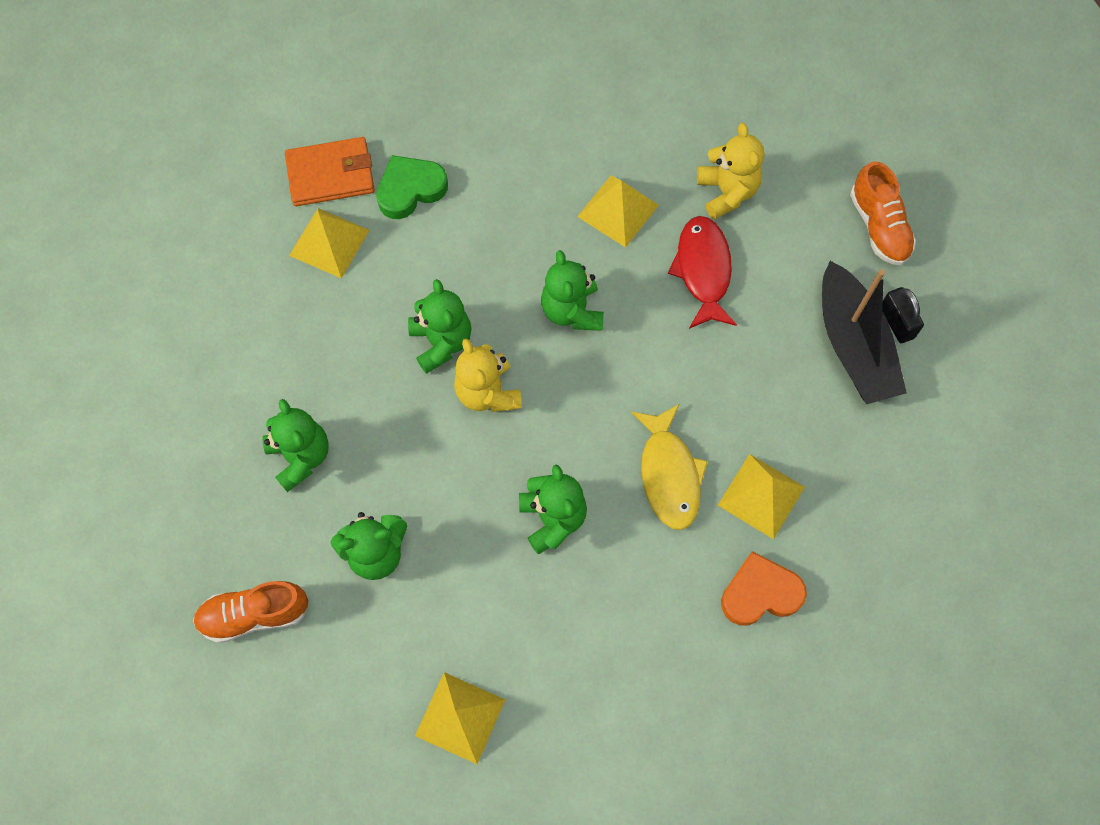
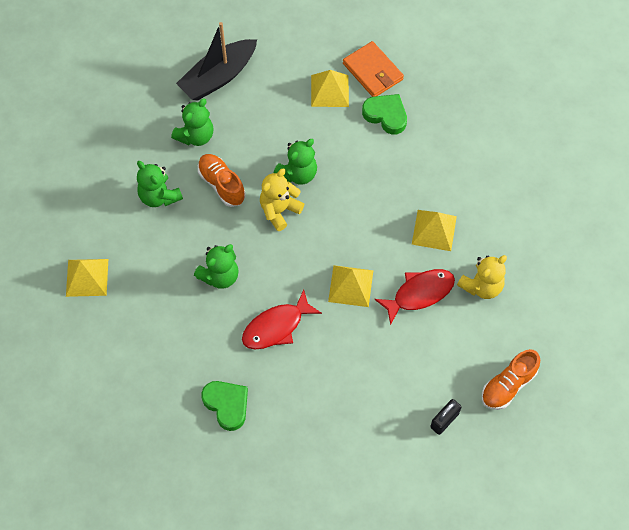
camera: 65 degrees right, 5 degrees down
orange shoe [193,581,309,643] -> orange shoe moved to [198,154,245,207]
green teddy bear [541,250,604,331] -> none
yellow fish [631,404,708,530] -> red fish [242,289,322,349]
yellow pyramid [718,454,805,539] -> yellow pyramid moved to [328,265,373,307]
orange heart [721,551,807,626] -> green heart [202,381,248,431]
black boat [822,261,907,404] -> black boat moved to [176,22,257,101]

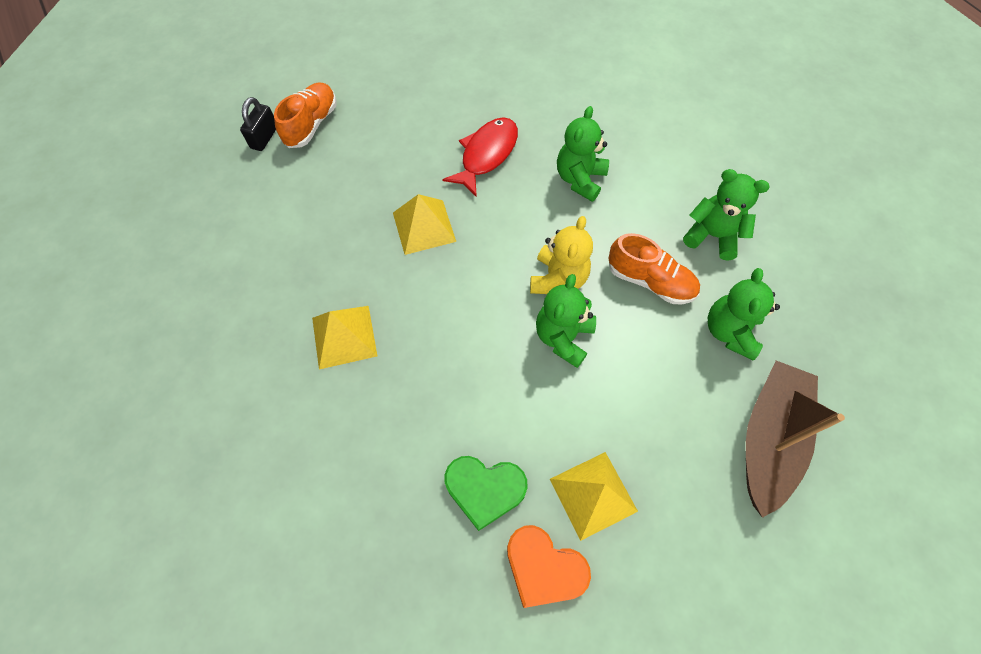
camera: 155 degrees right, 0 degrees up
yellow pyramid [66,259,108,297] -> none
black boat [176,22,257,101] -> brown boat [746,361,845,518]
green heart [202,381,248,431] -> none
orange wallet [343,41,404,97] -> orange heart [507,525,591,608]
red fish [374,269,455,325] -> none
yellow teddy bear [457,255,507,299] -> none
orange shoe [482,349,540,410] -> orange shoe moved to [274,82,337,148]

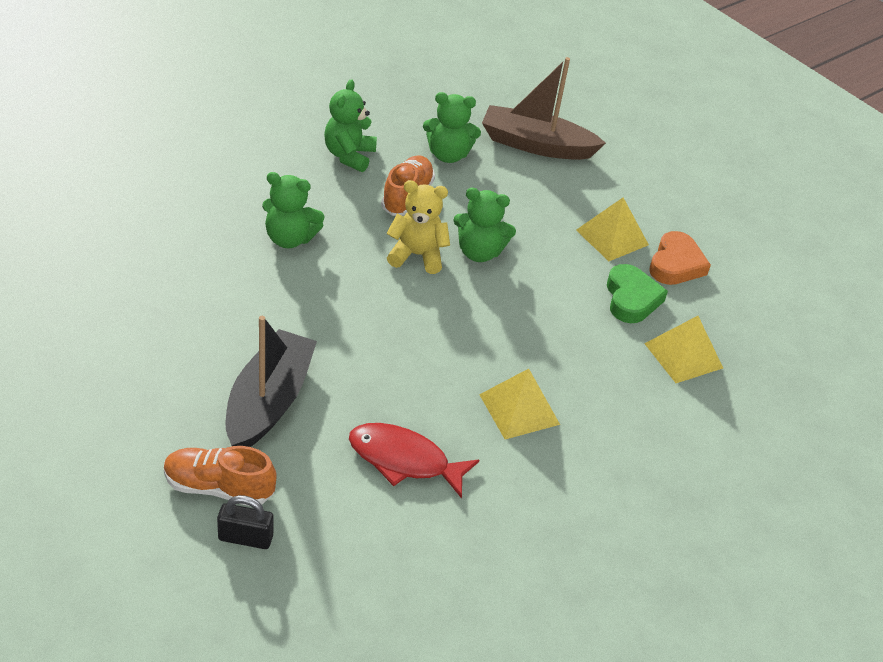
camera: 105 degrees left, 20 degrees down
yellow pyramid [393,194,456,255] -> yellow pyramid moved to [644,316,723,383]
red fish [442,117,518,197] -> red fish moved to [349,423,479,499]
none -> black boat [226,316,317,447]

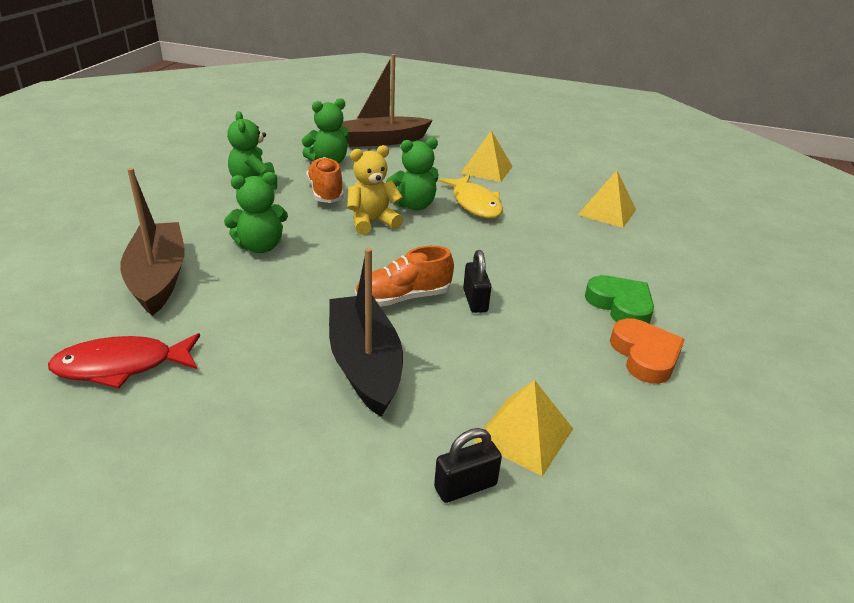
camera: 30 degrees left, 10 degrees down
orange shoe [164,446,277,506] -> orange shoe moved to [355,246,454,307]
red fish [349,423,479,499] -> red fish moved to [48,333,200,389]
yellow pyramid [479,369,560,439] -> yellow pyramid moved to [473,380,573,476]
green heart [607,264,668,323] -> green heart moved to [585,275,654,324]
orange heart [649,231,711,285] -> orange heart moved to [610,318,685,384]
none -> brown boat [120,168,184,316]
none -> yellow fish [439,175,503,218]
none -> black padlock [463,250,491,313]

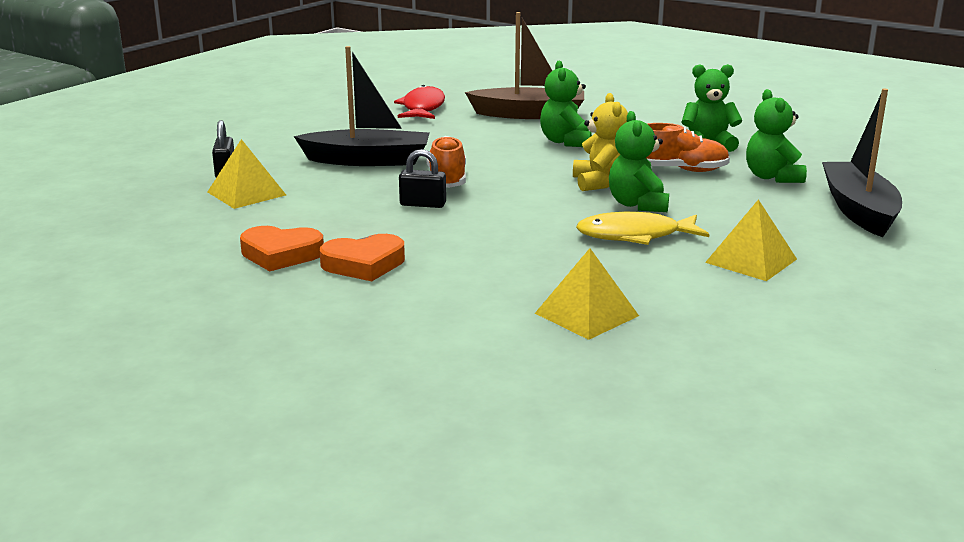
camera: 110 degrees right, 10 degrees down
brown boat [342,54,433,147] -> black boat [822,88,902,237]
green heart [585,275,654,324] -> orange heart [320,234,405,281]

